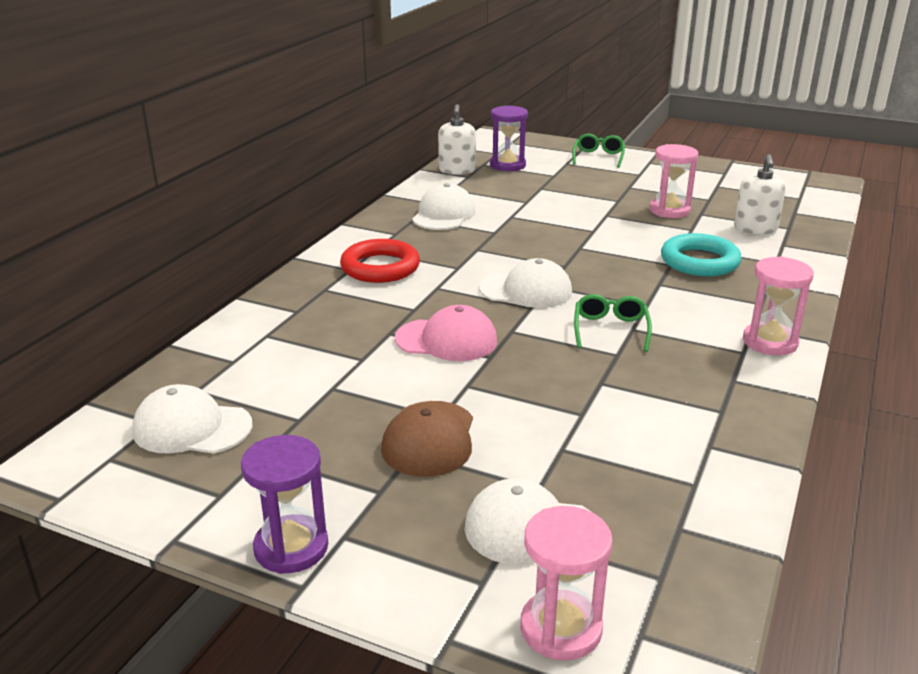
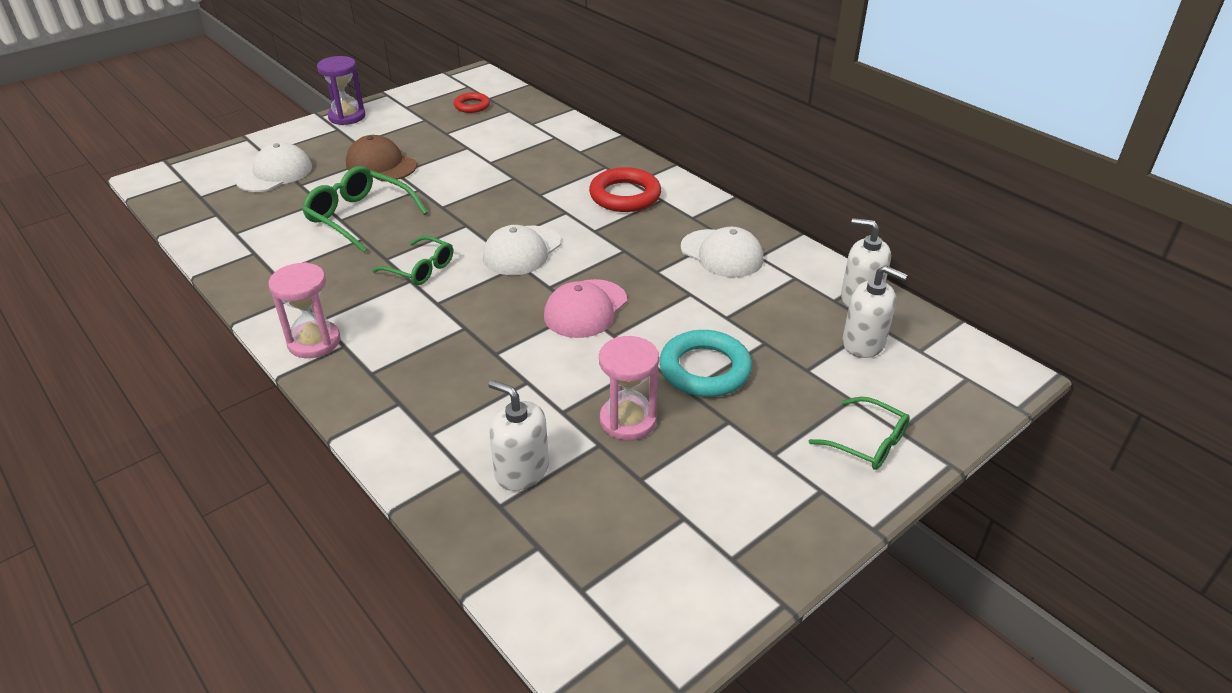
camera: 115 degrees right, 10 degrees up
white cap [132,384,253,454] -> red ring [454,92,490,113]
pink cap [395,305,497,361] -> pink cap moved to [544,279,627,338]
purple hourglass [490,105,528,171] -> white soap dispenser [842,265,907,358]
pink hourglass [520,506,612,660] -> none
turquoise ring [661,233,742,276] -> turquoise ring moved to [659,330,752,397]
none -> green glasses [302,166,428,252]

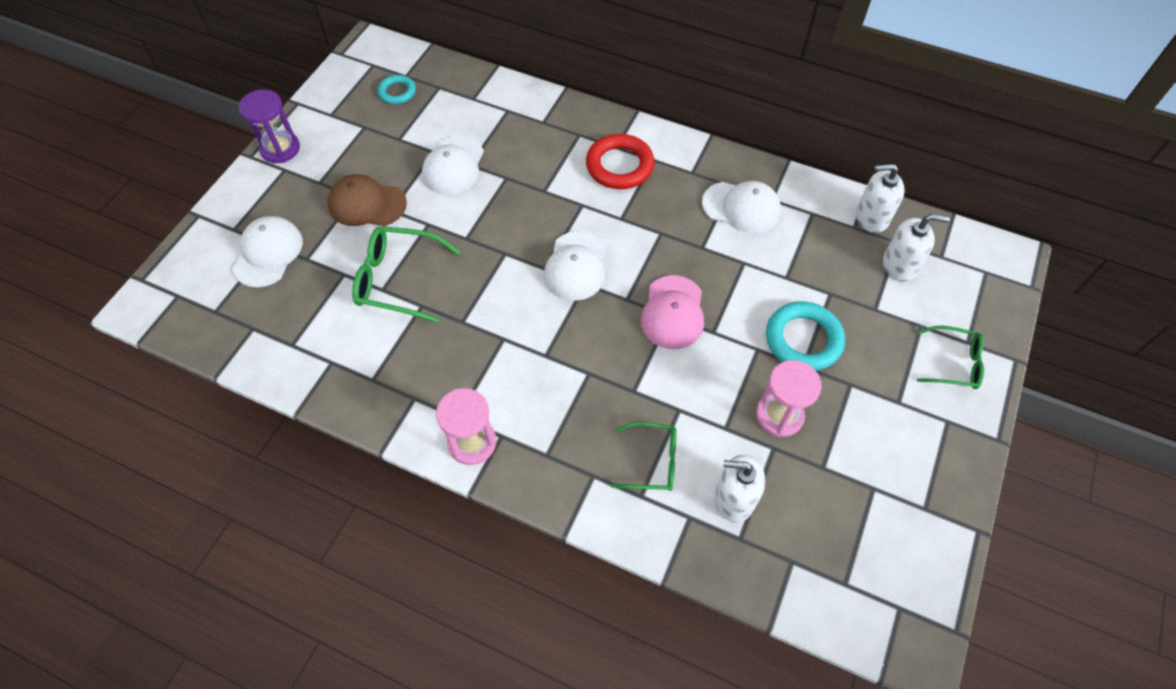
camera: 25 degrees left, 20 degrees up
green glasses [372,236,453,285] -> green glasses moved to [610,422,677,491]
red ring [454,92,490,113] -> turquoise ring [378,75,416,104]
none -> white cap [422,136,484,195]

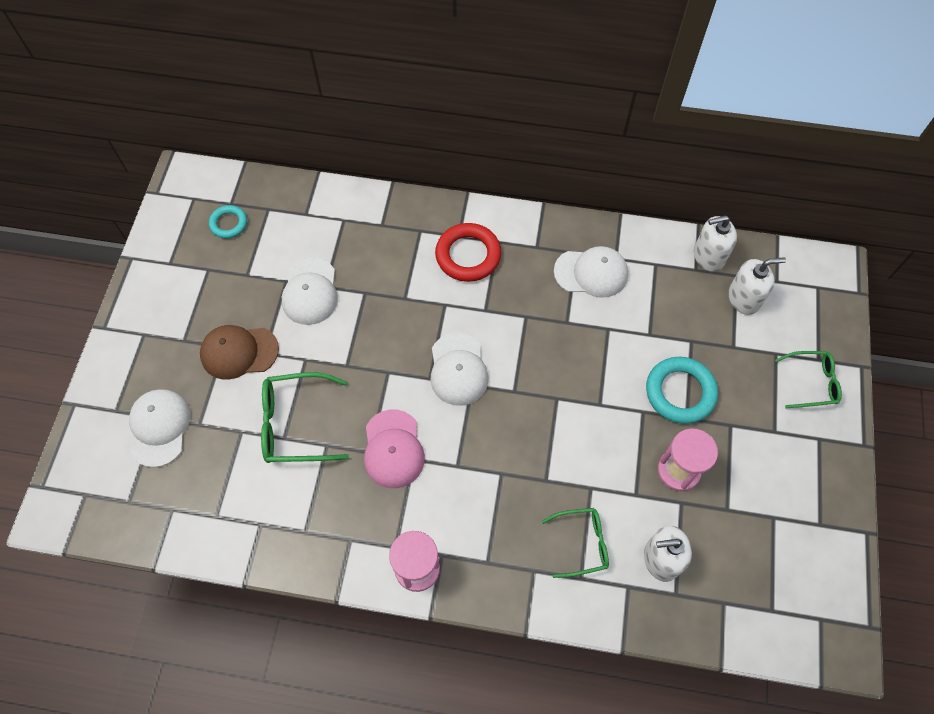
camera: 15 degrees left, 5 degrees up
purple hourglass [239,90,300,163] -> none
pink cap [641,275,704,349] -> pink cap moved to [364,409,425,488]

